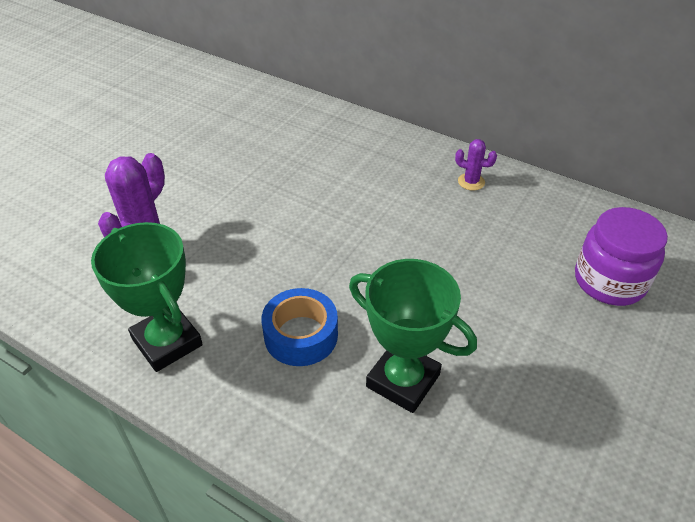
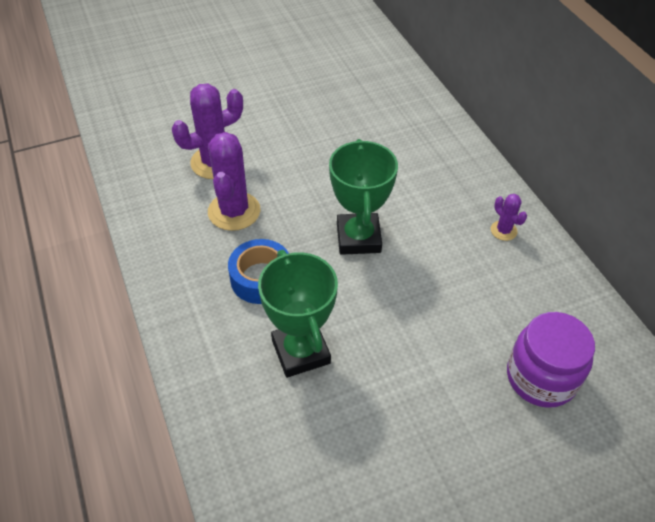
camera: 35 degrees right, 5 degrees up
green trophy [91,222,203,372] -> green trophy moved to [329,139,398,255]
none -> purple cactus [208,132,260,231]

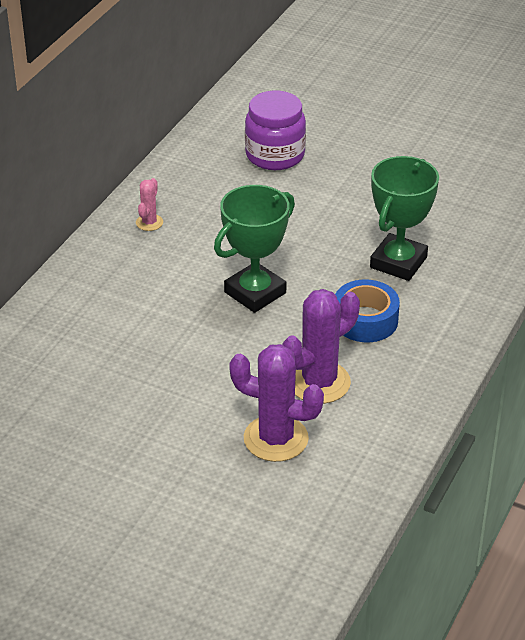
camera: 130 degrees left, 10 degrees down
purple cactus [491,194,527,241] -> pink cactus [136,178,163,231]

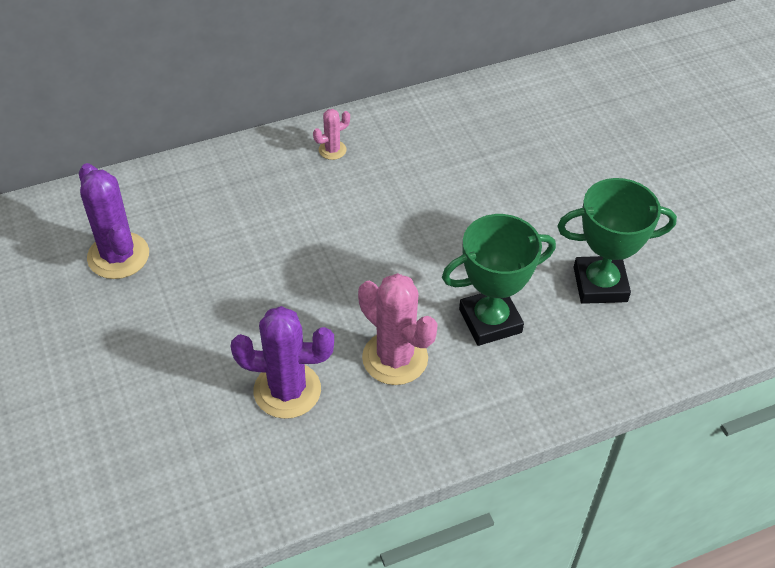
camera: 40 degrees right, 10 degrees up
green trophy [214,185,295,313] -> green trophy moved to [557,178,677,304]
purple cactus [229,344,324,462] -> purple cactus moved to [79,163,149,279]
purple jar [245,91,306,170] -> none
blue tape [335,280,400,342] -> pink cactus [358,273,438,385]

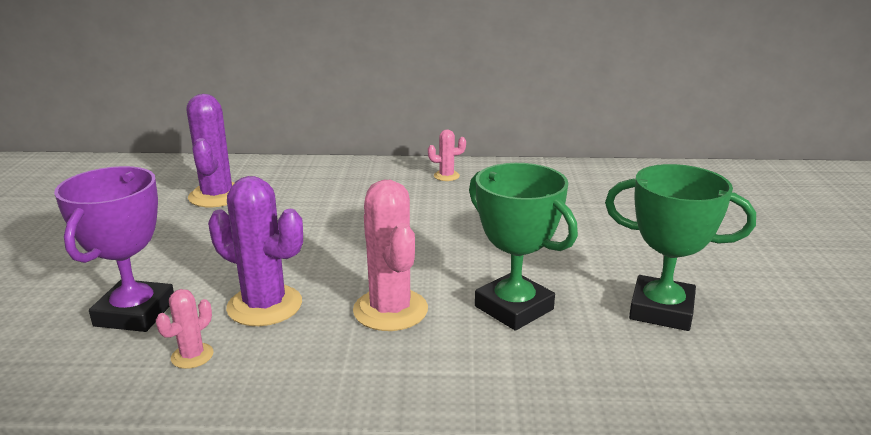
camera: 25 degrees right, 25 degrees down
green trophy [442,214,556,346] -> green trophy turned 45 degrees clockwise [469,163,578,331]
none -> purple trophy [54,166,174,332]
none -> pink cactus [156,289,214,369]

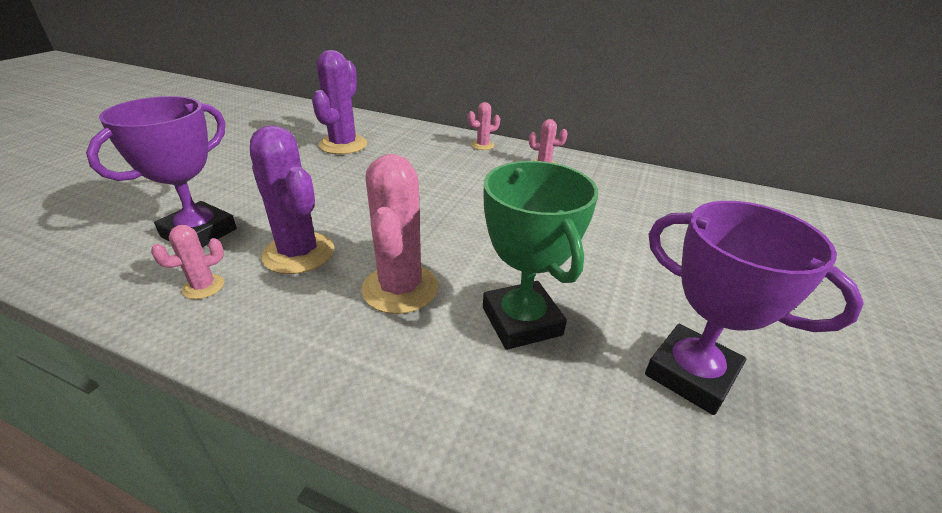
camera: 20 degrees right, 10 degrees up
green trophy [605,164,756,331] -> purple trophy [645,201,864,415]
none -> pink cactus [468,102,500,150]

